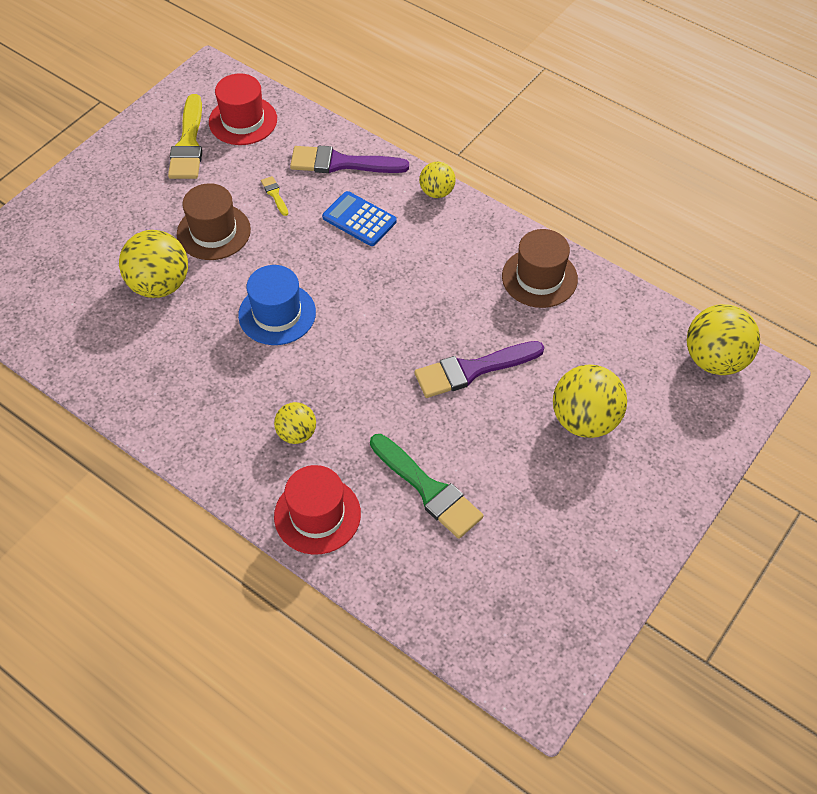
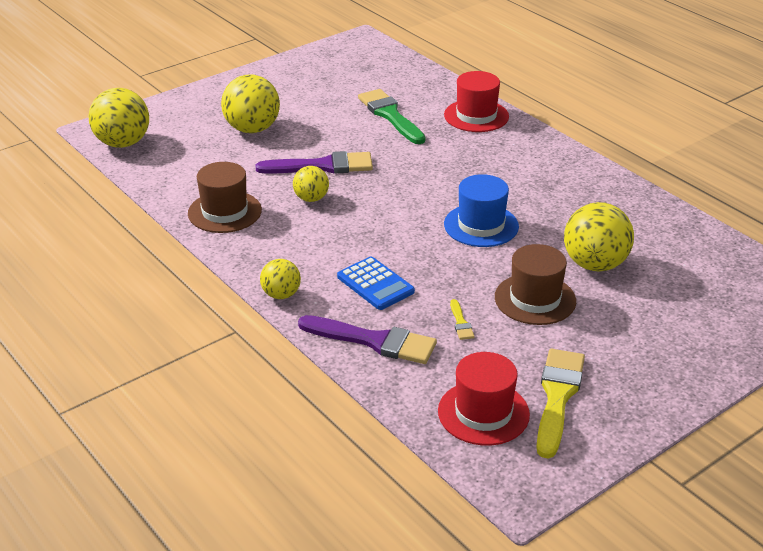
camera: 165 degrees left, 20 degrees down
yellow ball [274,402,316,444] -> yellow ball moved to [293,166,329,202]

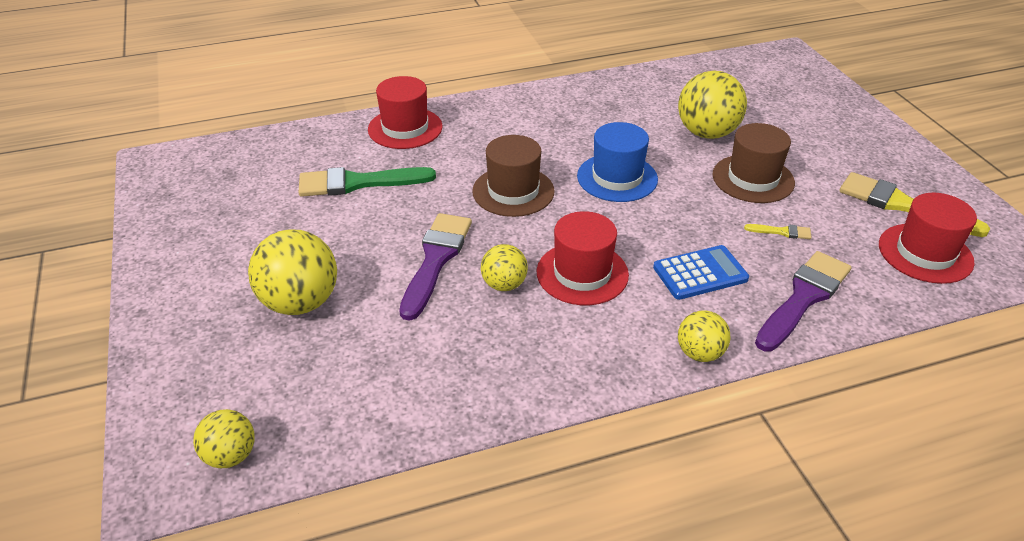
camera: 70 degrees left, 5 degrees up
yellow ball [88,88,149,148] -> yellow ball [193,409,255,468], size x0.57
brown hat [188,162,262,233] -> brown hat moved to [472,135,555,217]
none -> red hat [537,211,629,305]

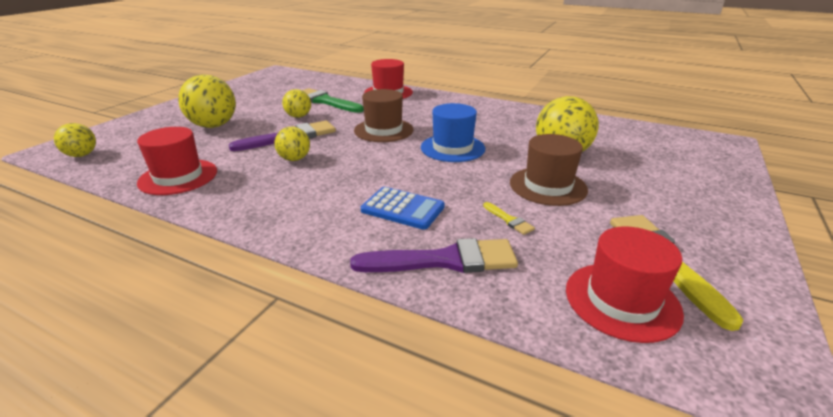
camera: 45 degrees right, 10 degrees down
red hat [537,211,629,305] -> red hat moved to [137,127,217,195]
yellow ball [678,310,731,362] -> yellow ball moved to [282,89,311,118]

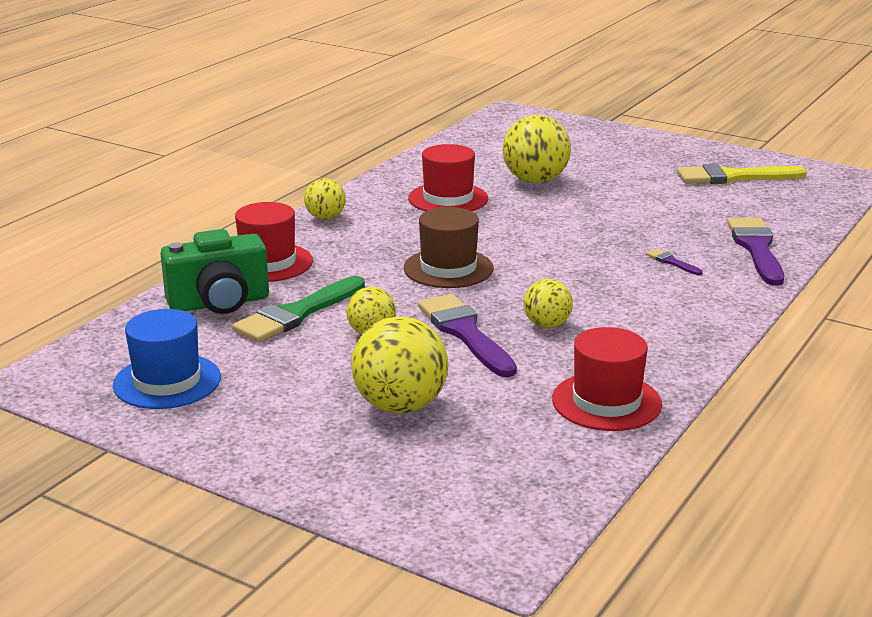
camera: 85 degrees left, 5 degrees down
yellow ball [54,123,96,157] -> yellow ball moved to [304,178,346,220]
blue calculator [361,187,445,230] -> purple brush [646,248,703,275]
blue hat [421,103,485,162] -> blue hat moved to [113,309,221,409]
yellow brush [483,202,535,235] -> none
brown hat [510,134,588,206] -> none
red hat [566,226,684,343] -> red hat moved to [408,144,488,211]
none -> green camera [160,229,269,314]

